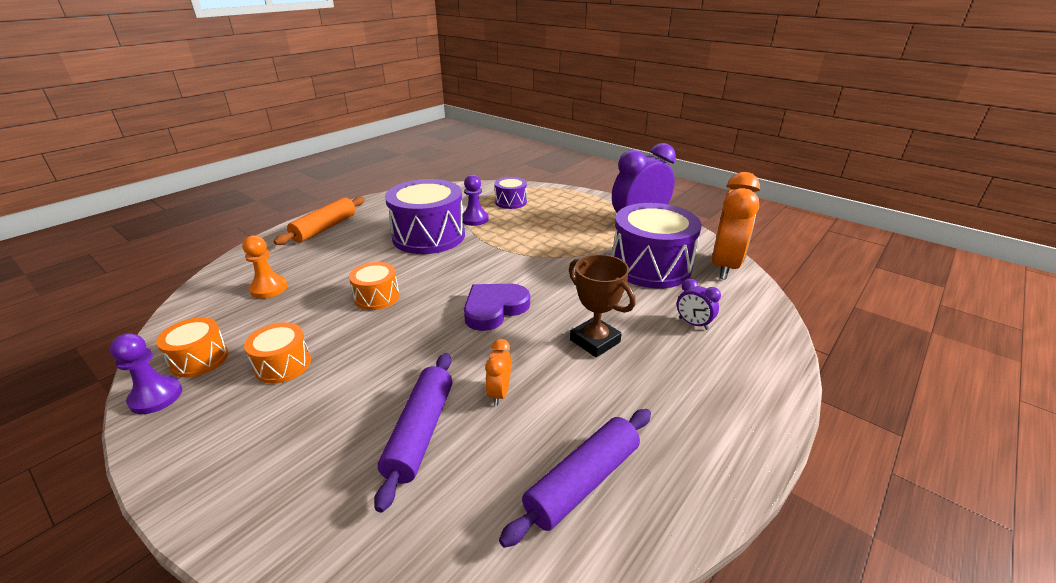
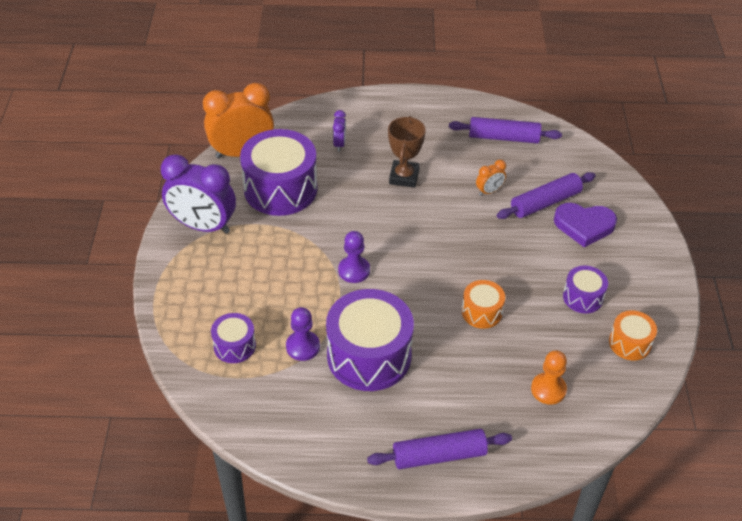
camera: 130 degrees left, 15 degrees up
purple pawn [110,333,182,414] -> purple pawn moved to [338,231,370,283]
orange drum [244,322,311,384] -> purple drum [563,266,608,313]
orange rolling pin [274,197,365,245] -> purple rolling pin [367,429,512,469]
purple heart [464,284,530,331] -> purple heart moved to [554,203,617,248]

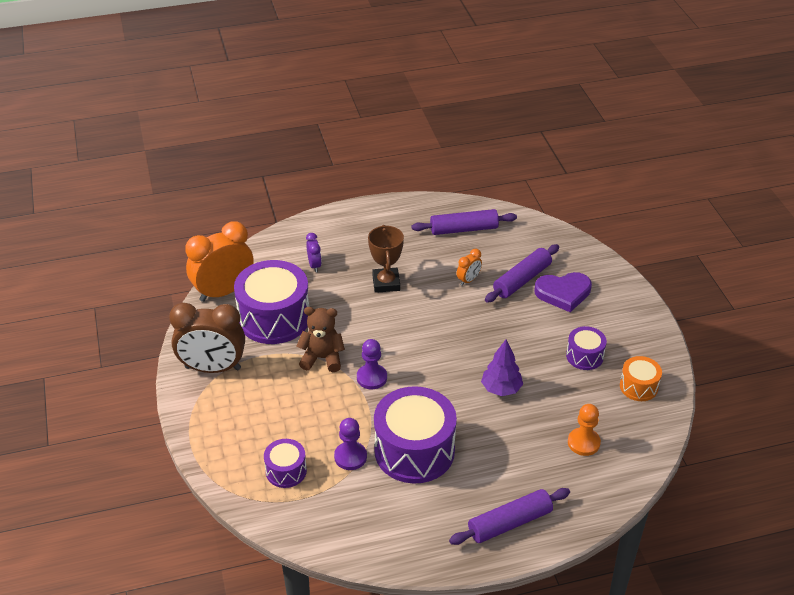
camera: 15 degrees left, 5 degrees down
purple clock [161,154,236,234] -> brown clock [169,303,245,373]
orange drum [462,280,505,329] -> purple tree [481,339,523,396]
none -> brown teddy bear [297,307,345,372]

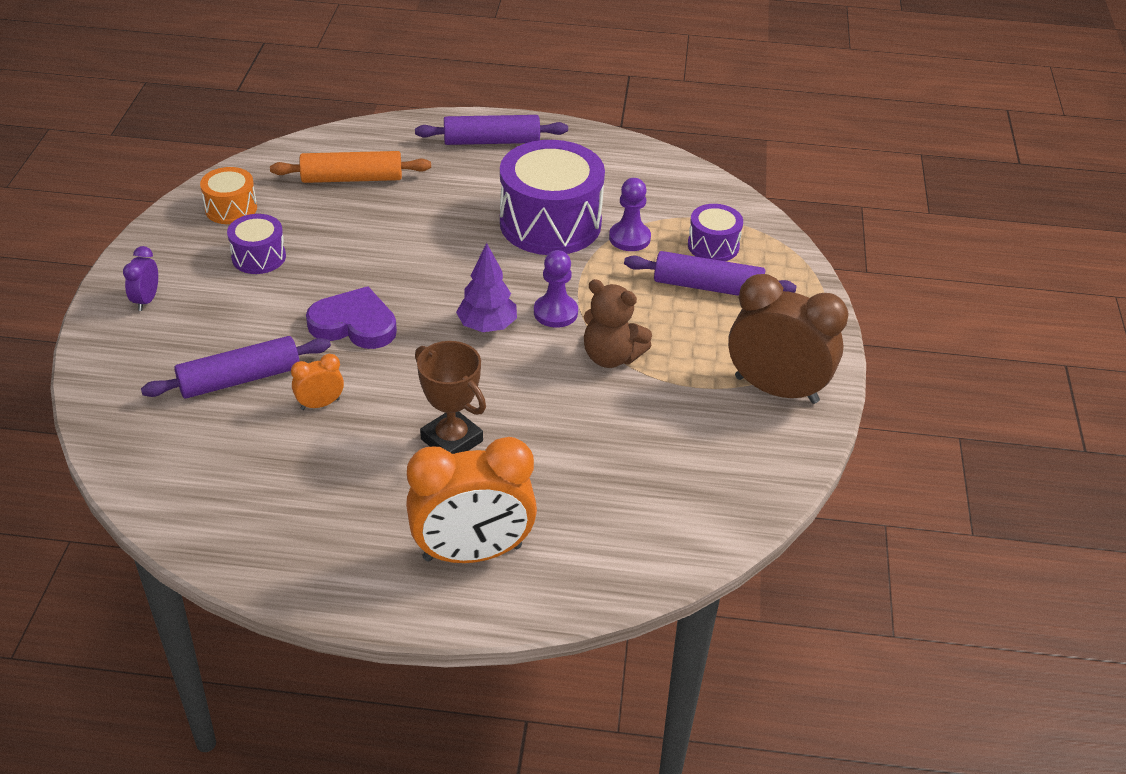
camera: 160 degrees left, 0 degrees up
orange clock [185,221,254,302] -> orange clock moved to [406,437,537,563]
purple drum [234,260,309,344] -> none
purple clock [306,233,322,272] -> purple clock moved to [123,246,158,311]
brown trophy [368,225,404,293] -> brown trophy turned 60 degrees counterclockwise [415,341,486,454]
purple rolling pin [411,209,517,235] -> purple rolling pin moved to [624,251,797,296]
purple tree [481,339,523,396] -> purple tree moved to [456,243,517,332]
purple heart [534,272,592,312] -> purple heart moved to [306,286,397,349]
orange pawn [568,404,601,456] -> orange rolling pin [270,151,431,183]

